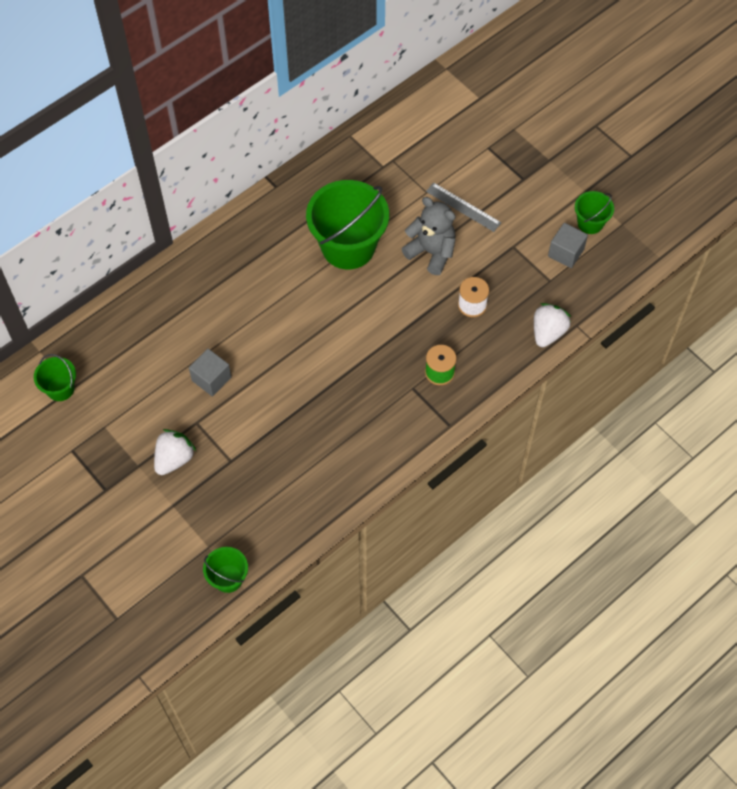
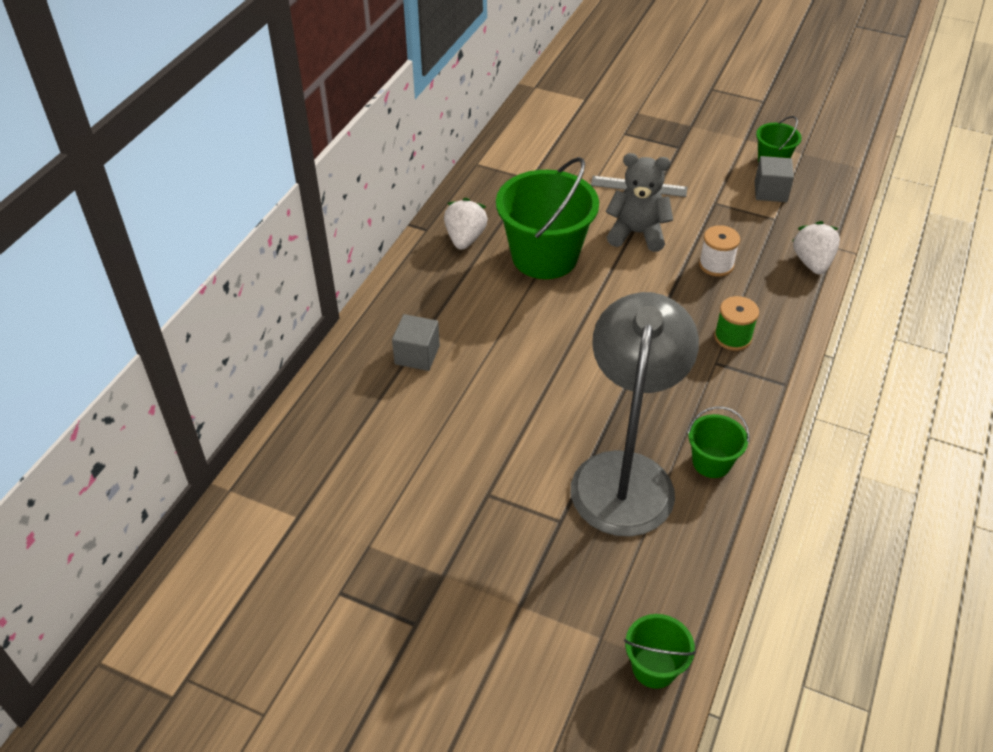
camera: 25 degrees left, 15 degrees down
green bucket [34,354,76,401] -> green bucket moved to [688,406,750,478]
white strawberry [154,429,196,475] -> white strawberry moved to [444,198,488,250]
grey cube [189,349,231,397] -> grey cube moved to [392,314,440,371]
none -> grey lamp [571,292,699,537]

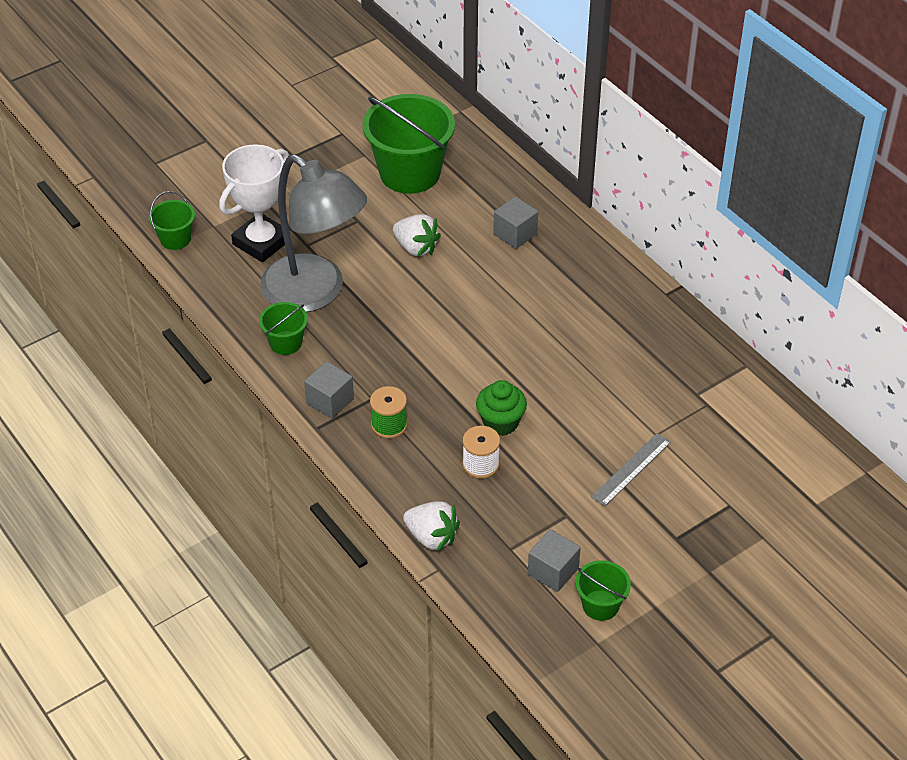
camera: 120 degrees right, 0 degrees up
white strawberry [444,198,488,250] -> white strawberry moved to [393,214,441,257]
green bucket [496,157,599,279] -> green bucket moved to [362,94,455,194]
grey teddy bear [606,153,673,252] -> none
none -> white trophy [219,144,290,262]
none -> grey cube [304,361,354,419]
none -> green cupcake [476,380,527,436]

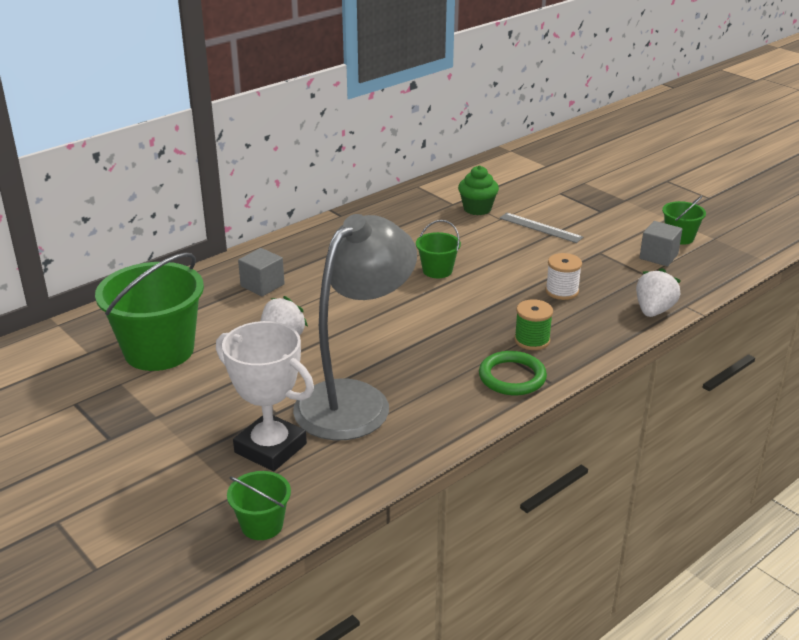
camera: 95 degrees left, 15 degrees down
green bucket [259,302,308,355] -> green bucket moved to [416,220,461,278]
grey cube [304,361,354,419] -> green ring [479,351,547,395]
green cupcake [476,380,527,436] -> green cupcake moved to [458,165,499,215]

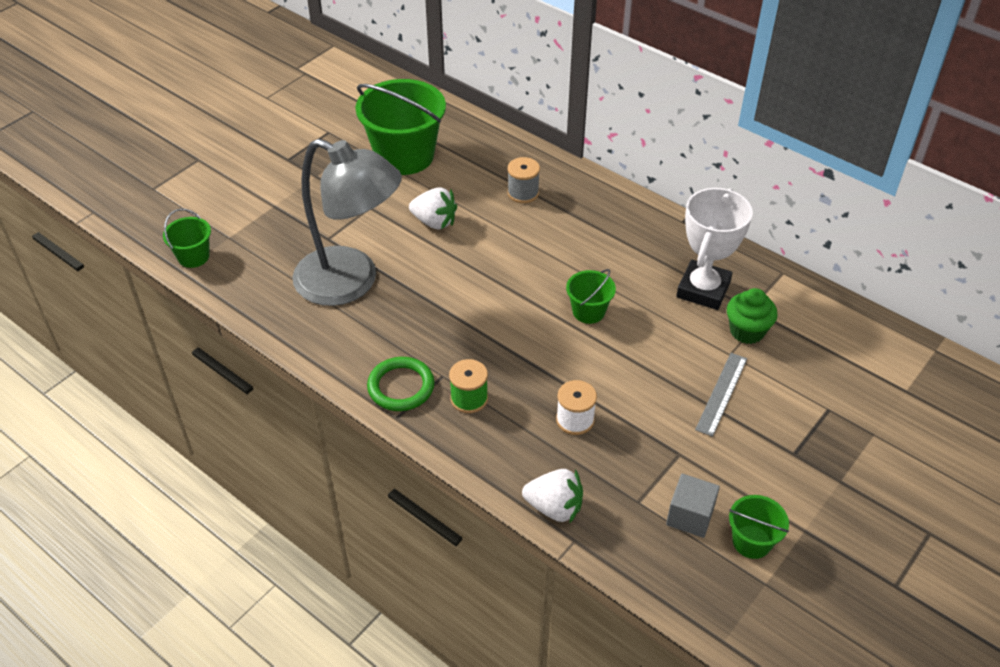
camera: 80 degrees right, 15 degrees up
white trophy [216,321,314,471] -> white trophy moved to [676,188,753,310]
grey cube [238,248,285,297] -> grey spool [507,157,540,203]

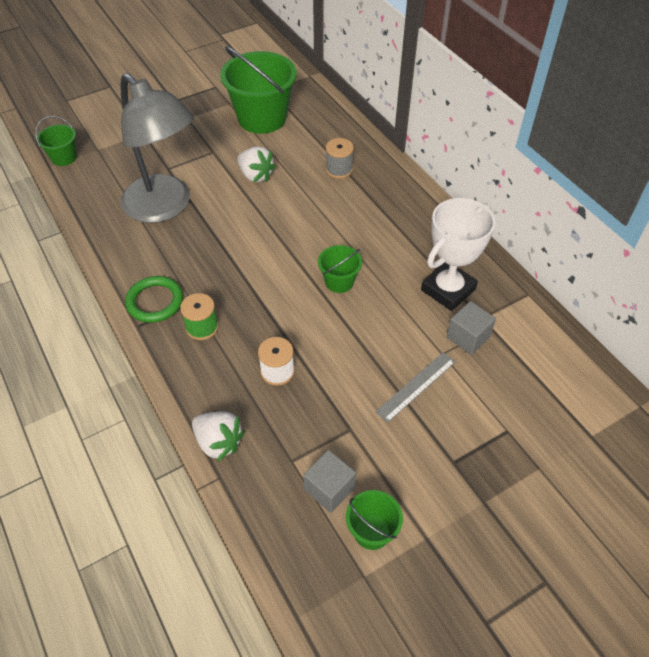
camera: 20 degrees right, 5 degrees up
green cupcake [727,288,778,344] -> grey cube [447,301,496,355]

